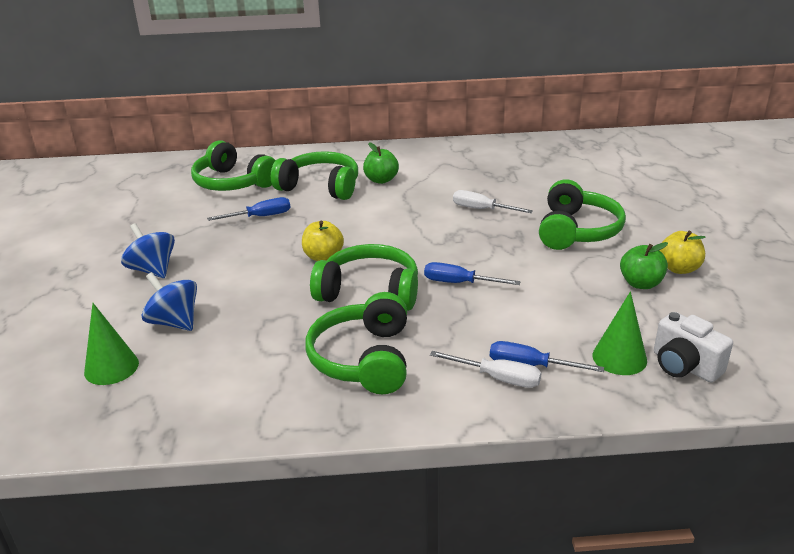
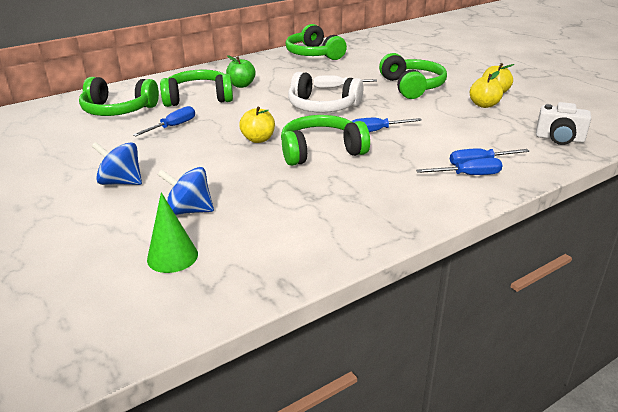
camera: 30 degrees left, 0 degrees up
green headphones [305,292,407,394] -> green headphones moved to [286,24,347,60]
white screwdriver [430,351,542,388] -> blue screwdriver [416,158,503,175]
green cone [592,291,647,375] -> none
green apple [620,242,668,289] -> yellow apple [470,71,503,108]
none -> white headphones [288,72,363,113]

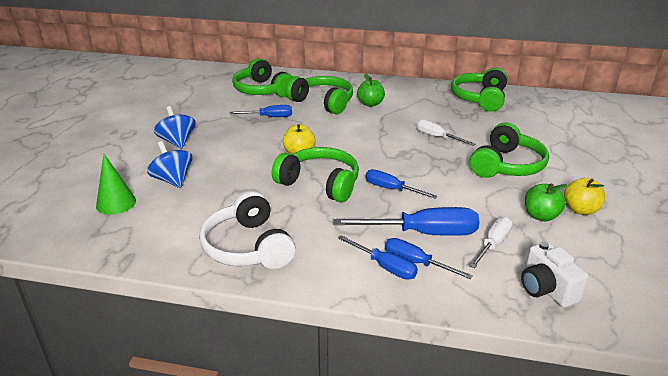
camera: 45 degrees right, 0 degrees up
white headphones [288,72,363,113] -> white headphones moved to [199,191,296,269]
yellow apple [470,71,503,108] -> green apple [525,183,568,221]
none -> blue screwdriver [333,207,479,236]
none -> white screwdriver [469,217,513,268]

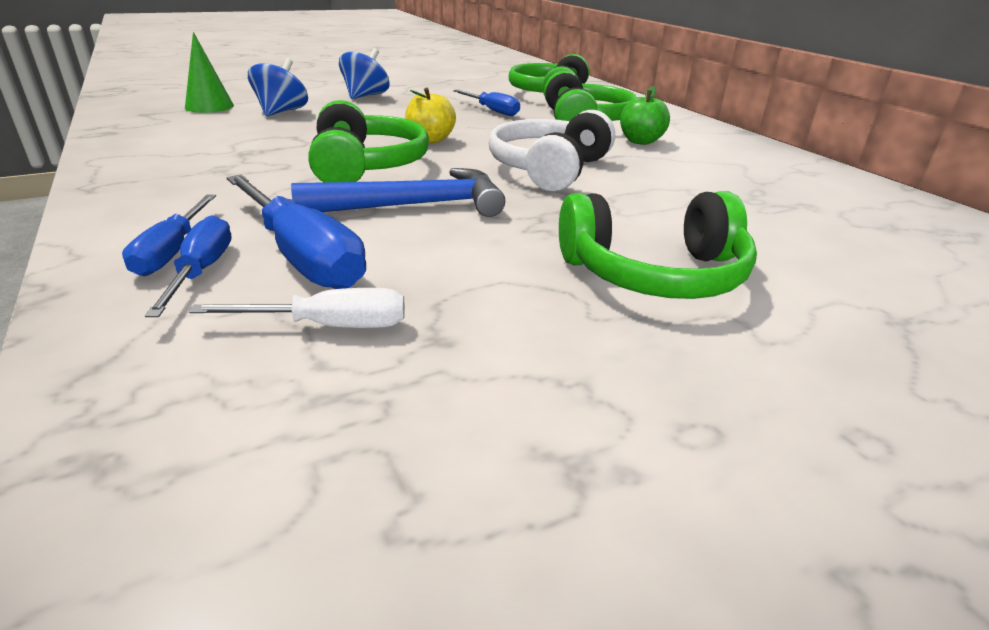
camera: 50 degrees right, 0 degrees up
white headphones [199,191,296,269] -> white headphones moved to [489,110,615,192]
blue screwdriver [366,169,438,199] -> blue hammer [291,168,505,217]
white screwdriver [416,119,475,146] -> none
green headphones [451,68,507,112] -> none
white camera [521,242,589,308] -> none
green apple [525,183,568,221] -> none
yellow apple [564,178,605,215] -> none

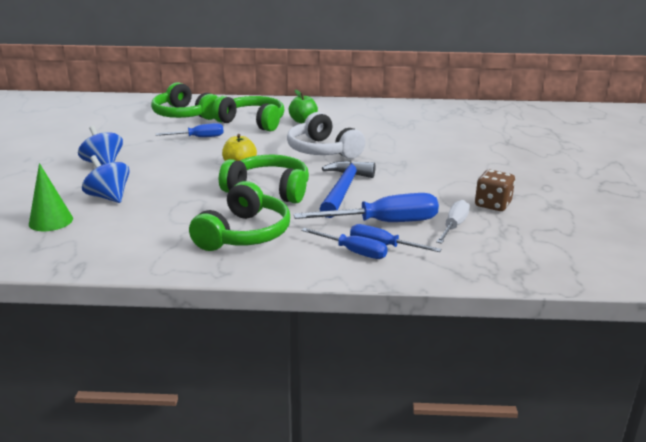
camera: 60 degrees left, 5 degrees down
green headphones [559,191,757,299] -> green headphones moved to [189,181,290,251]
none -> brown dice [475,170,515,211]

